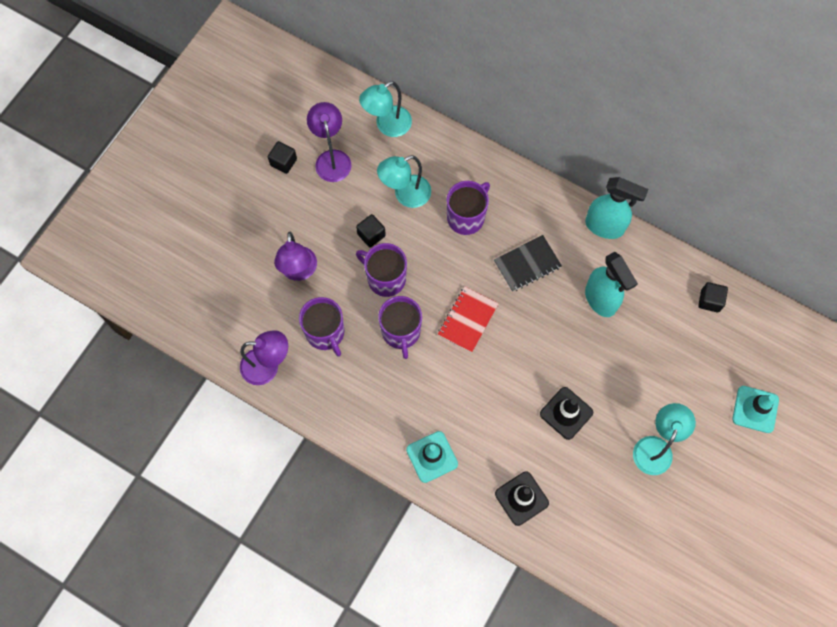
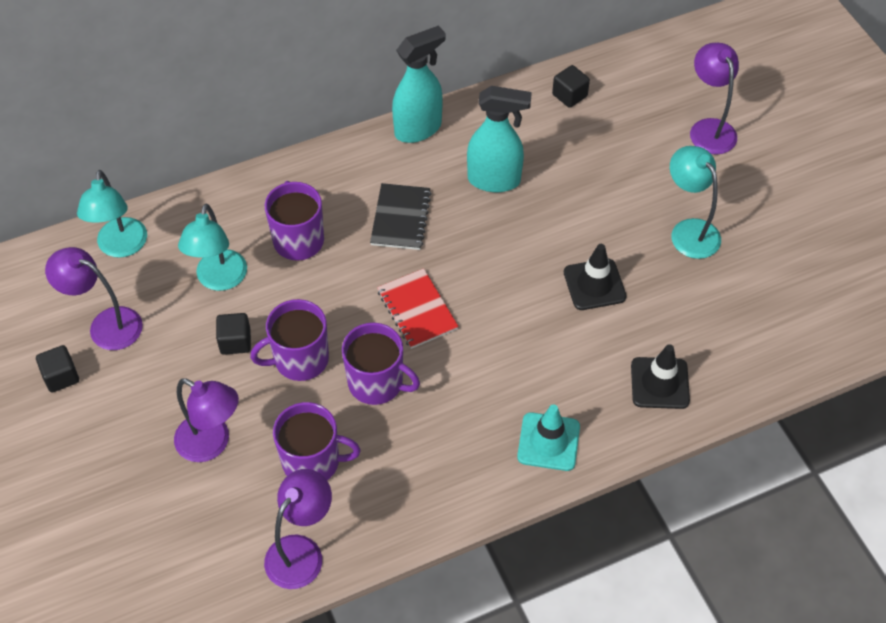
camera: 55 degrees left, 15 degrees down
turquoise traffic cone [732,386,779,433] -> purple lamp [690,43,739,155]

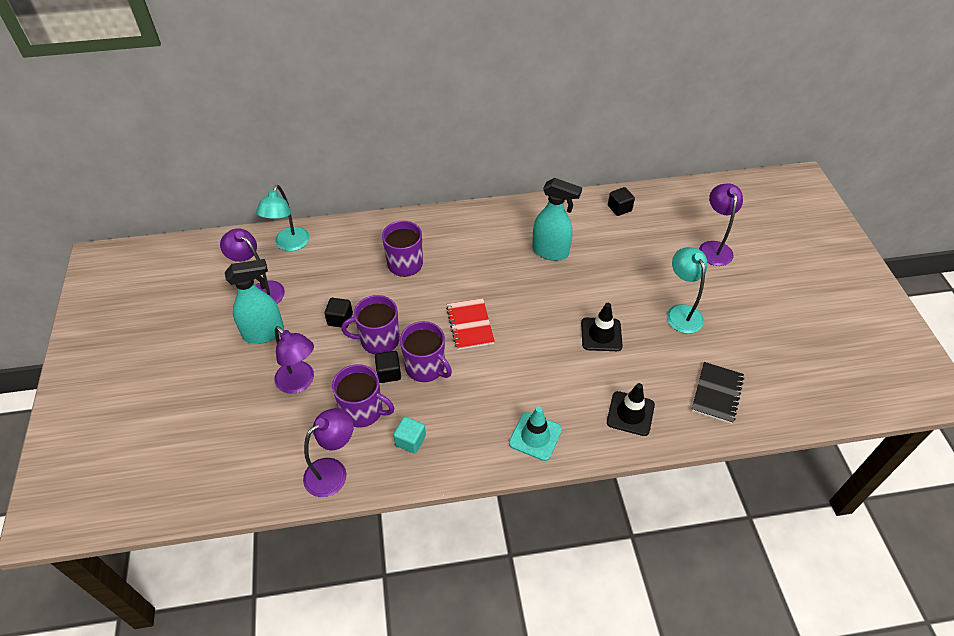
camera: 15 degrees right, 5 degrees down
black cube [36,345,79,392] -> black cube moved to [375,351,401,383]
turquoise lamp [178,203,247,291] -> none
black notebook [370,183,432,250] -> black notebook moved to [691,362,744,424]
turquoise spray bottle [392,25,446,143] -> turquoise spray bottle moved to [225,259,284,344]
none -> turquoise cube [393,417,426,454]

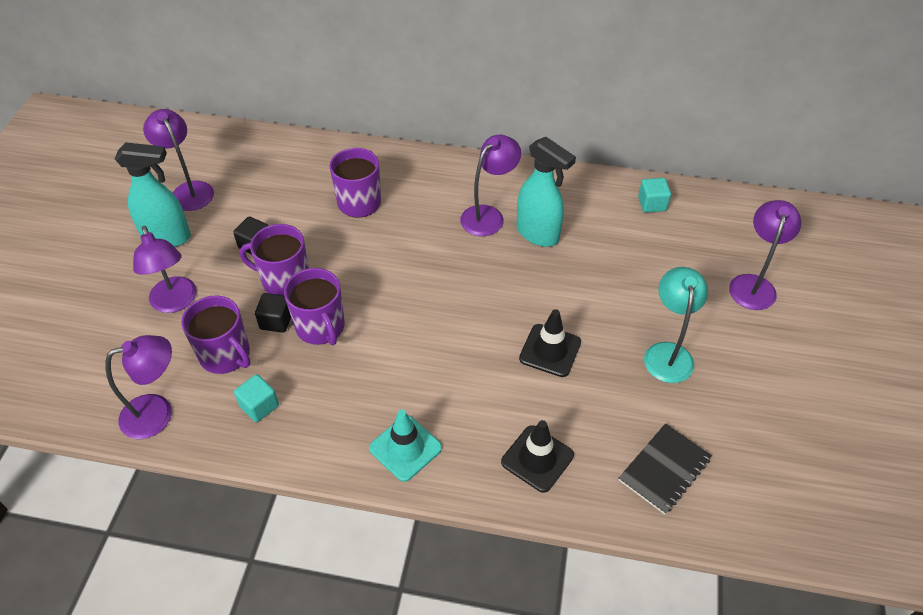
camera: 20 degrees right, 0 degrees up
turquoise lamp [256,185,309,251] -> none
red notebook [446,298,495,350] -> none
black cube [608,187,635,216] -> turquoise cube [638,178,671,212]
none -> purple lamp [460,135,521,236]

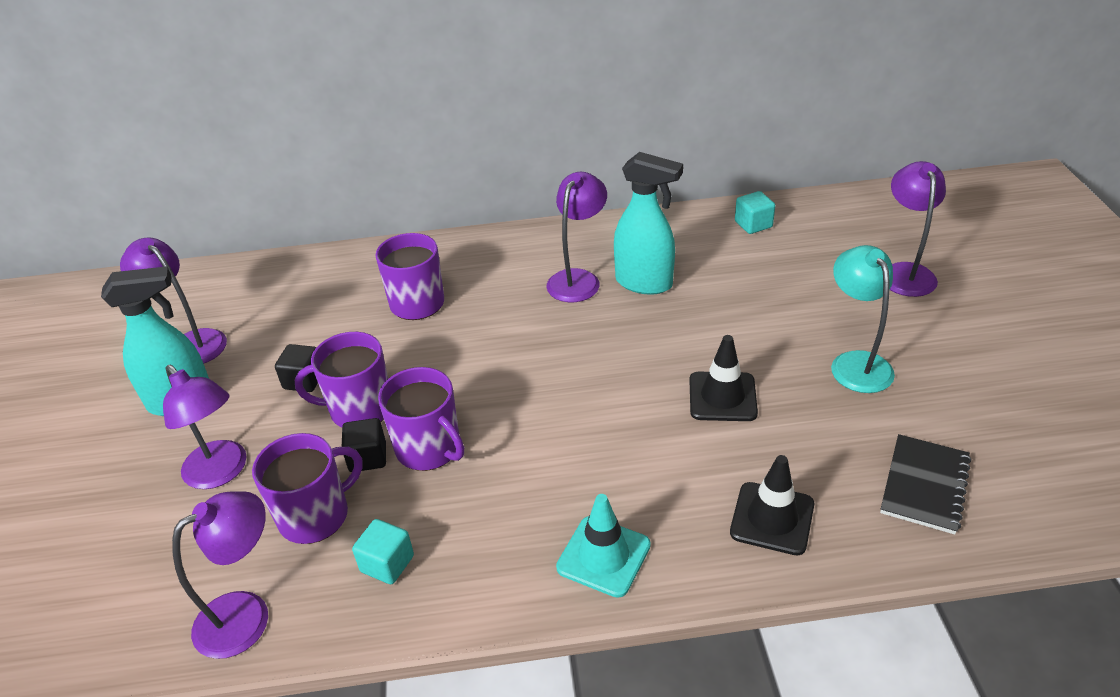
camera: 15 degrees left, 10 degrees down
purple mug [181,296,251,374] -> purple mug turned 60 degrees counterclockwise [252,433,363,544]

